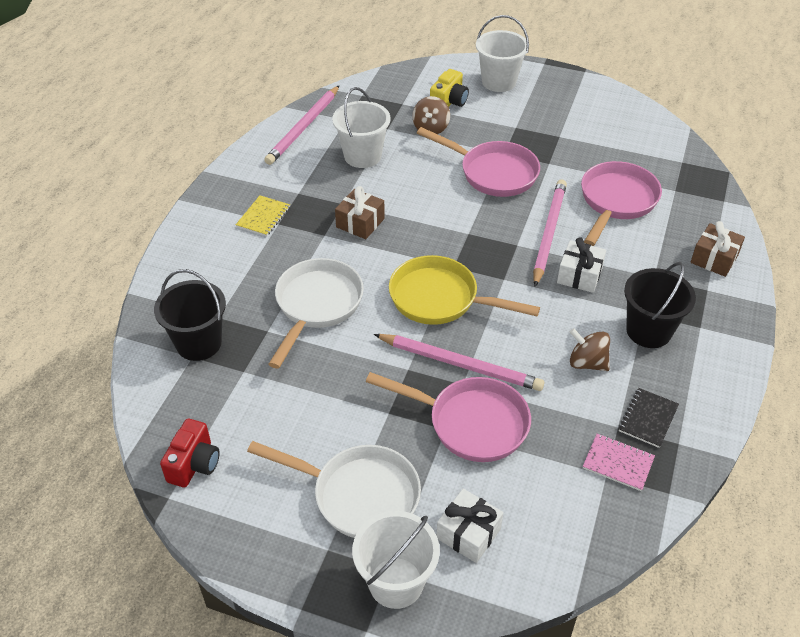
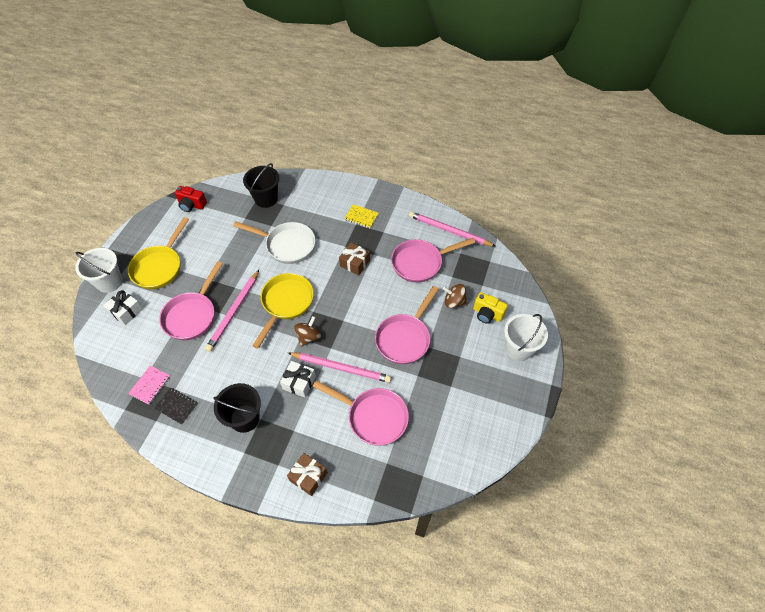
camera: 90 degrees right, 10 degrees up
white pan [247,441,421,538] -> yellow pan [128,217,189,289]
white bucket [332,87,390,168] -> pink pan [391,238,475,283]
brown spinning top [570,328,610,371] -> brown spinning top moved to [294,316,321,347]

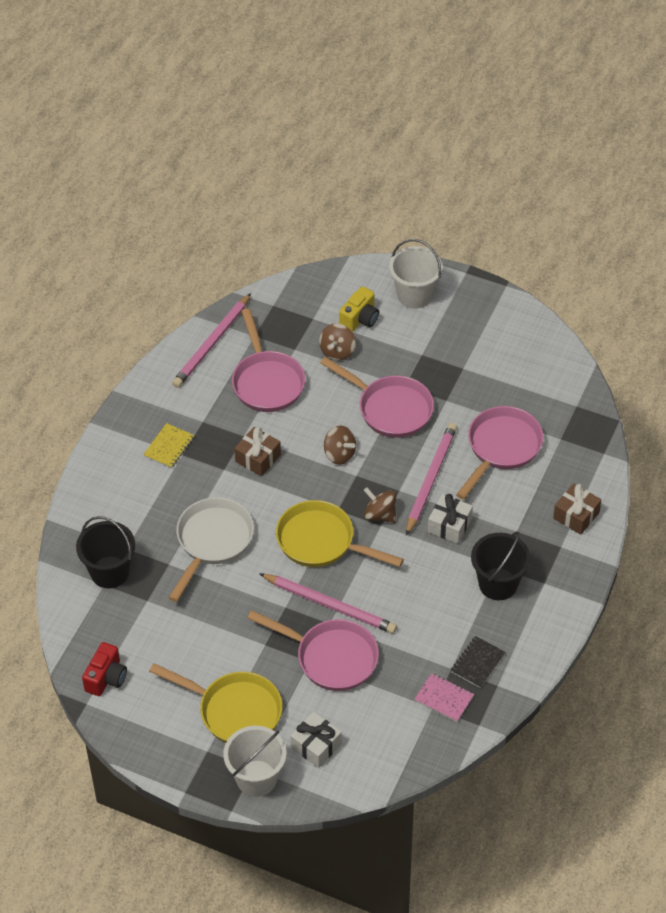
camera: 85 degrees left, 5 degrees down
none -> brown spinning top [324,426,356,465]

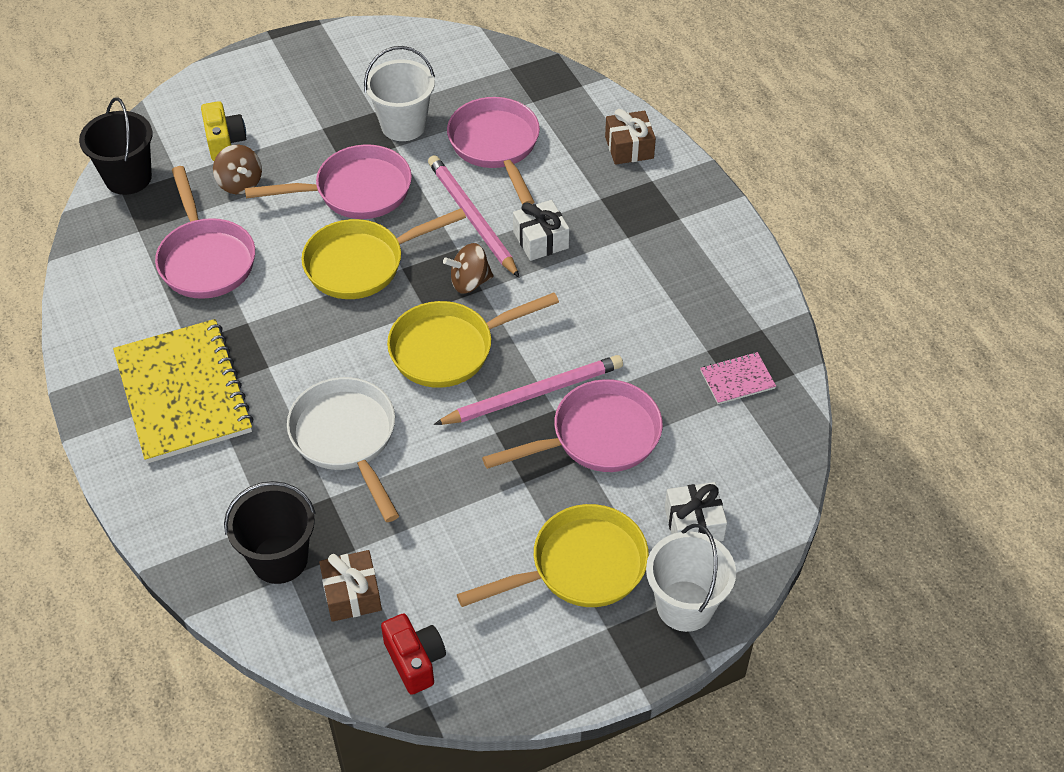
camera: 50 degrees left, 0 degrees up
yellow notebook [143,423,194,468] -> yellow notebook [113,319,254,463], size x2.31
pink pencil [172,293,251,388] -> none
pink pan [232,308,305,412] -> pink pan turned 45 degrees clockwise [155,166,255,299]
brown gift [234,427,281,476] -> brown gift moved to [319,550,382,622]
brown spinning top [324,426,356,465] -> yellow pan [301,208,466,299]
white bucket [389,239,443,309] -> white bucket moved to [364,46,435,141]
black notebook [450,636,505,688] -> none
black bucket [471,531,531,600] -> black bucket moved to [79,97,153,195]

